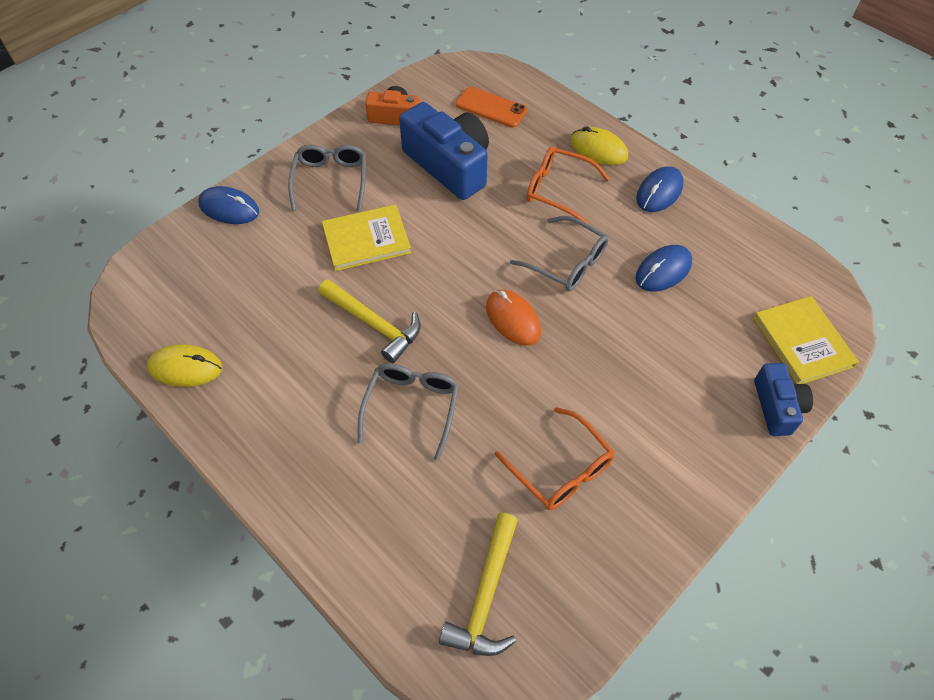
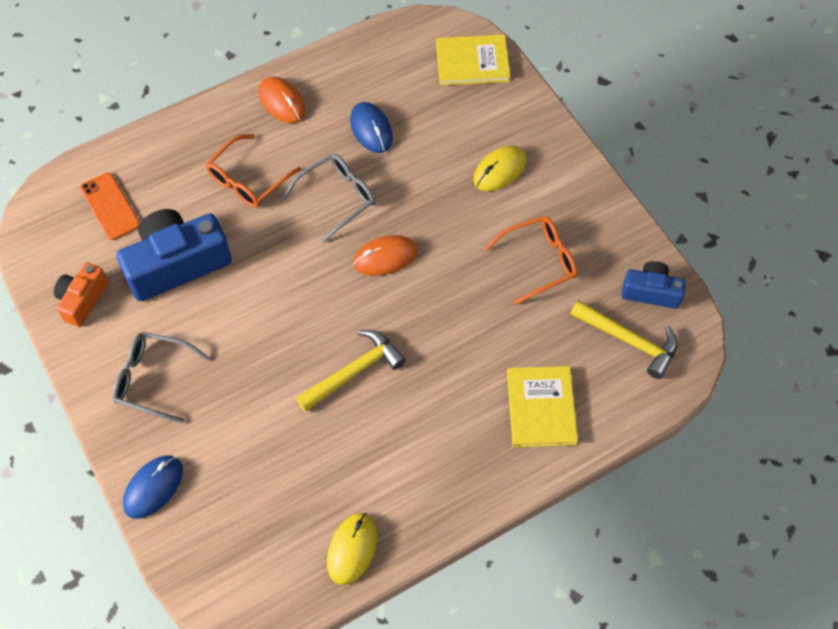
camera: 75 degrees left, 5 degrees up
yellow book [322,204,411,271] -> yellow book moved to [507,366,578,447]
grey glasses [358,363,459,461] -> none
orange phone [456,87,528,128] -> orange phone turned 75 degrees counterclockwise [80,173,140,240]
yellow mouse [570,126,628,165] -> yellow mouse moved to [473,145,527,191]
blue mouse [636,166,684,212] -> orange mouse [259,77,305,123]
blue camera [754,363,813,436] -> blue camera moved to [621,261,686,309]

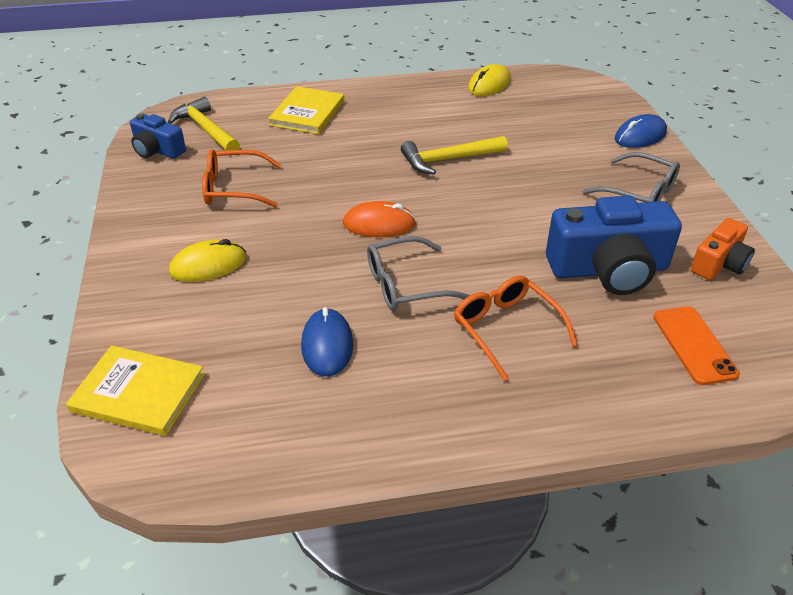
camera: 160 degrees left, 20 degrees down
orange glasses [206,134,301,207] -> orange glasses turned 90 degrees counterclockwise [454,276,578,381]
orange mouse [259,77,305,123] -> none

